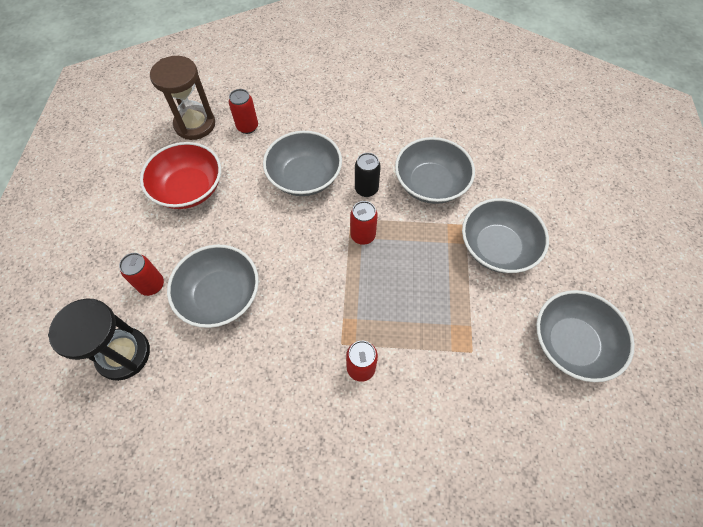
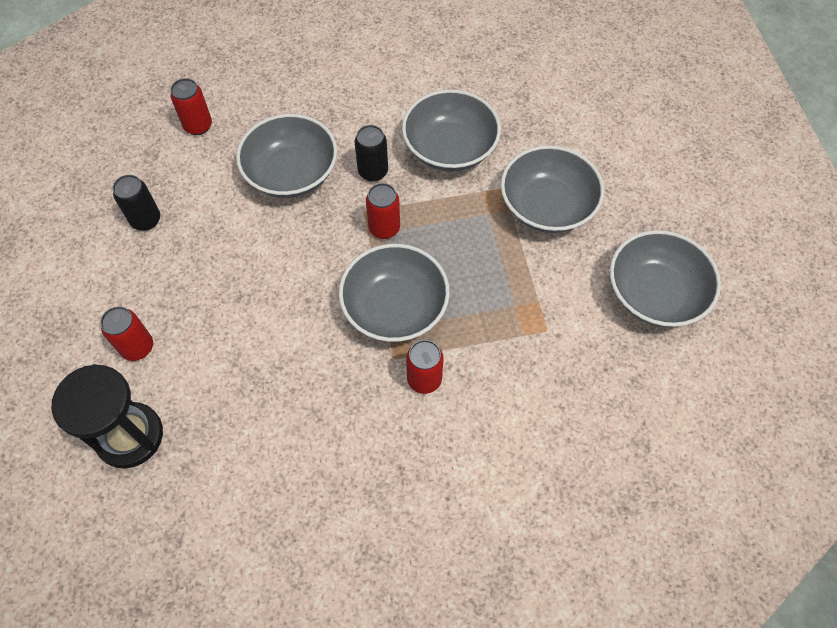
camera: 15 degrees left, 0 degrees up
red bowl [140,142,221,209] -> black can [113,175,160,231]
brown hourglass [150,56,215,140] -> none
grey bowl [167,244,259,328] -> grey bowl moved to [339,244,450,342]

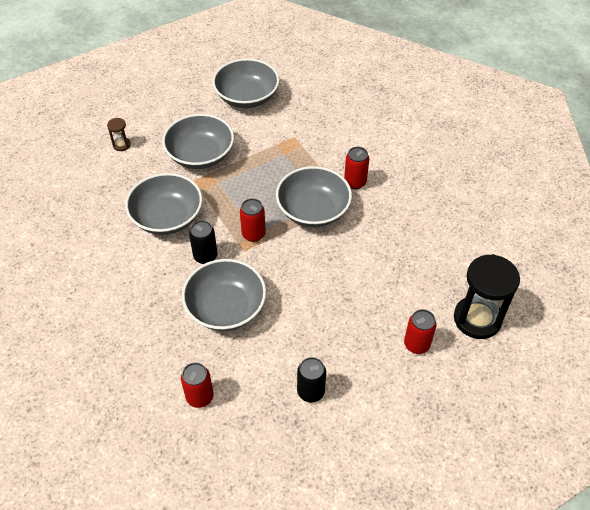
camera: 110 degrees left, 10 degrees down
none -> brown hourglass [107,118,131,151]

